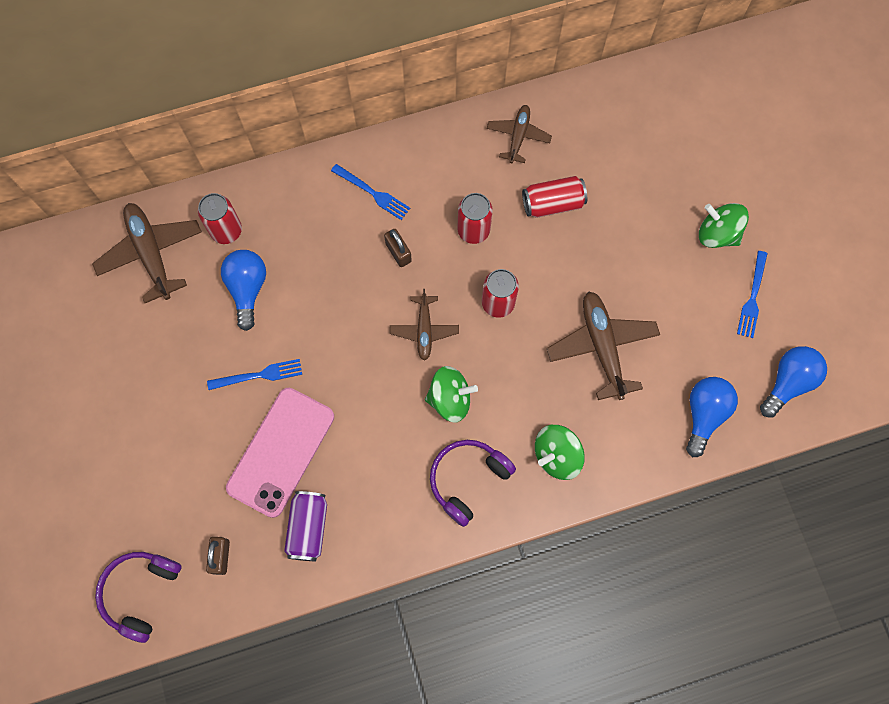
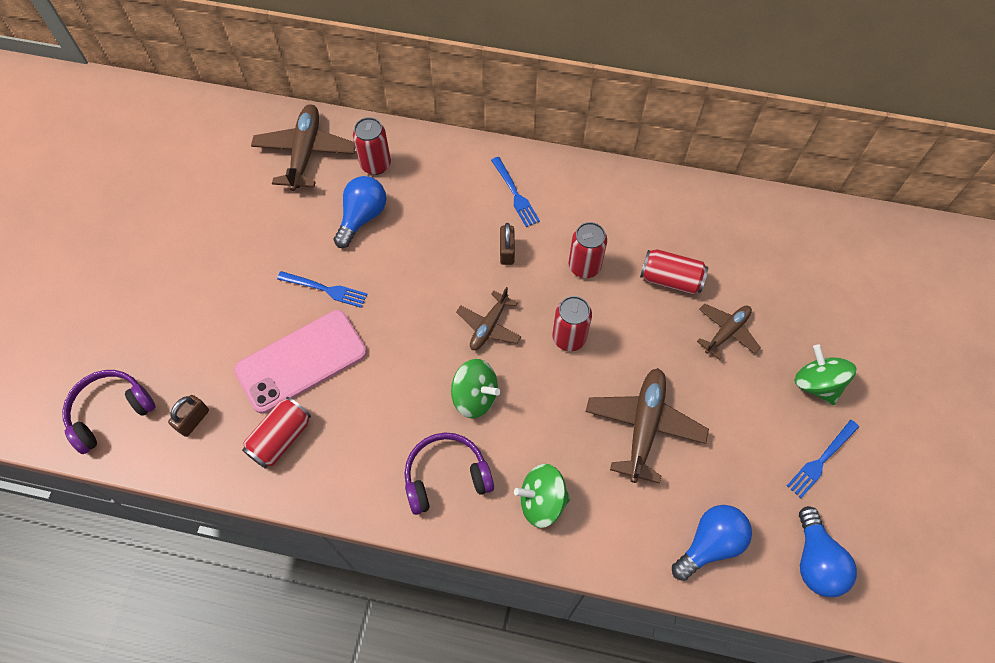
camera: 30 degrees right, 10 degrees down
purple can [284,491,327,561] -> red can [242,397,311,468]
brown plane [487,105,552,163] -> brown plane moved to [697,304,761,360]
blue light bulb [760,346,827,417] -> blue light bulb turned 105 degrees clockwise [799,506,857,597]

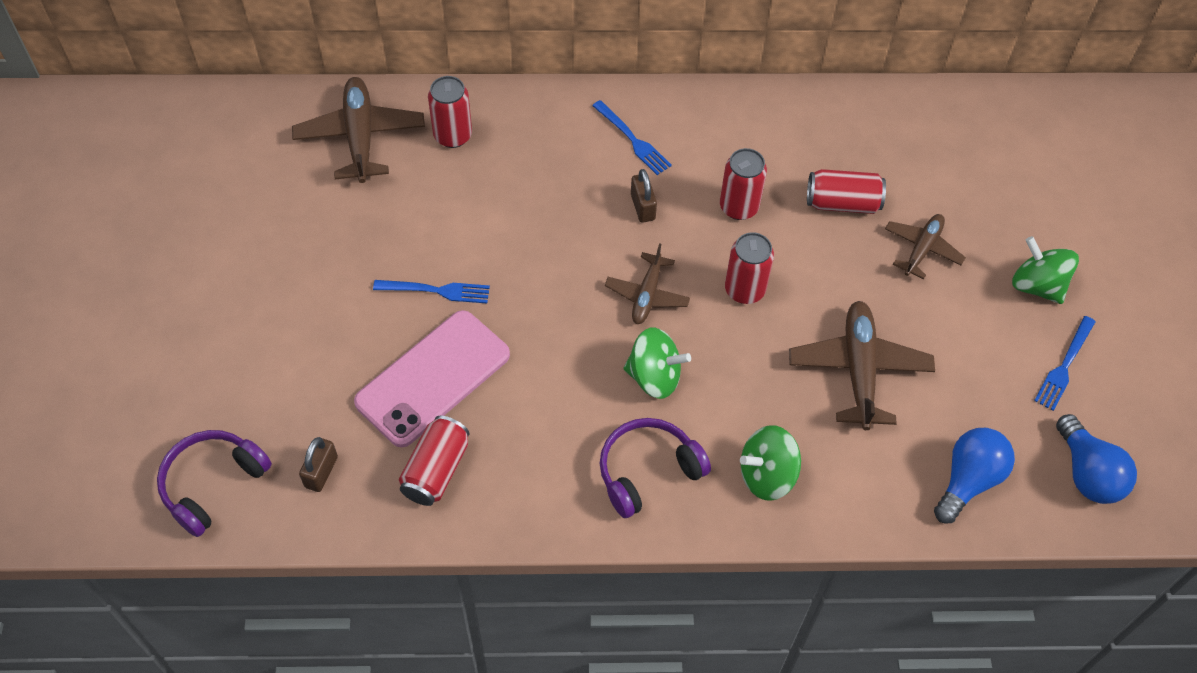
camera: 15 degrees left, 5 degrees down
blue light bulb [334,176,386,248] -> none

